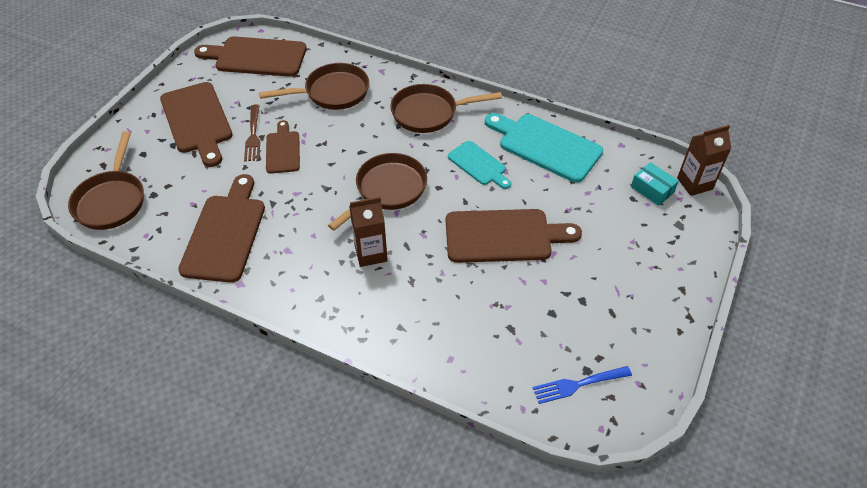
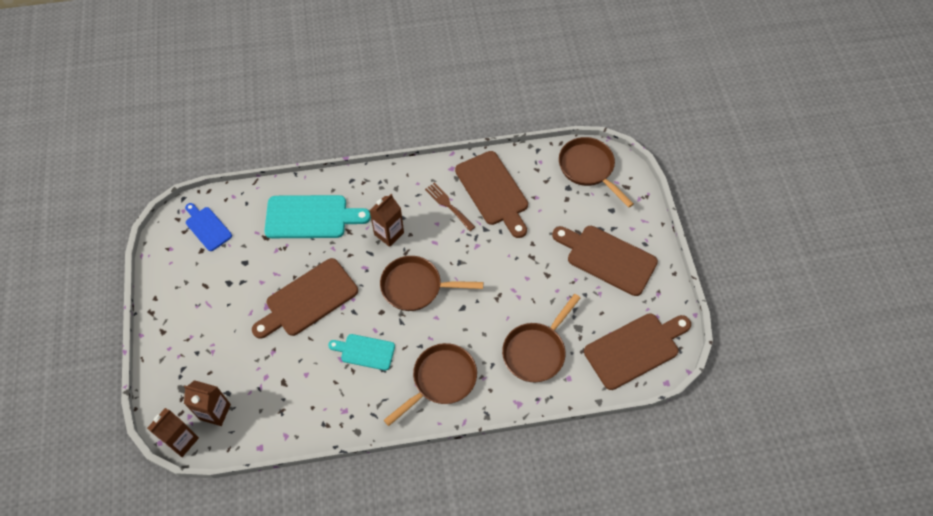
camera: 145 degrees right, 10 degrees up
brown fork [244,104,260,161] -> brown fork moved to [425,183,475,231]
brown cutting board [266,120,300,174] -> none
brown pan [328,153,427,231] -> brown pan turned 90 degrees clockwise [380,256,483,311]
turquoise cutting board [485,113,603,183] -> turquoise cutting board moved to [264,195,371,238]
blue fork [533,366,632,404] -> blue cutting board [185,203,232,251]
turquoise box [631,162,679,206] -> brown carton [184,380,231,426]

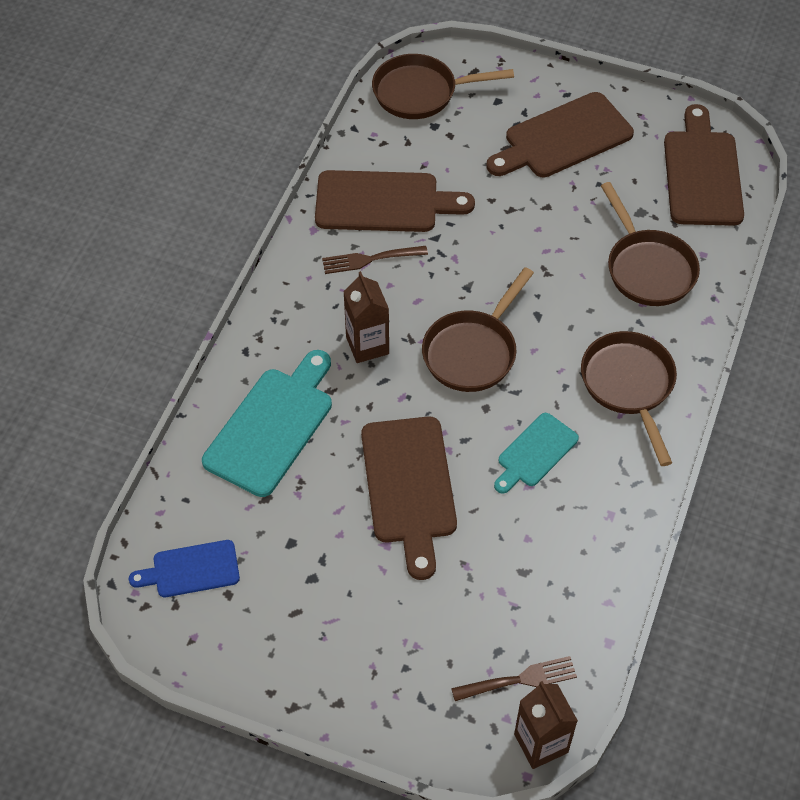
camera: 60 degrees left, 5 degrees down
brown carton [184,380,231,426] -> brown fork [451,656,577,701]

